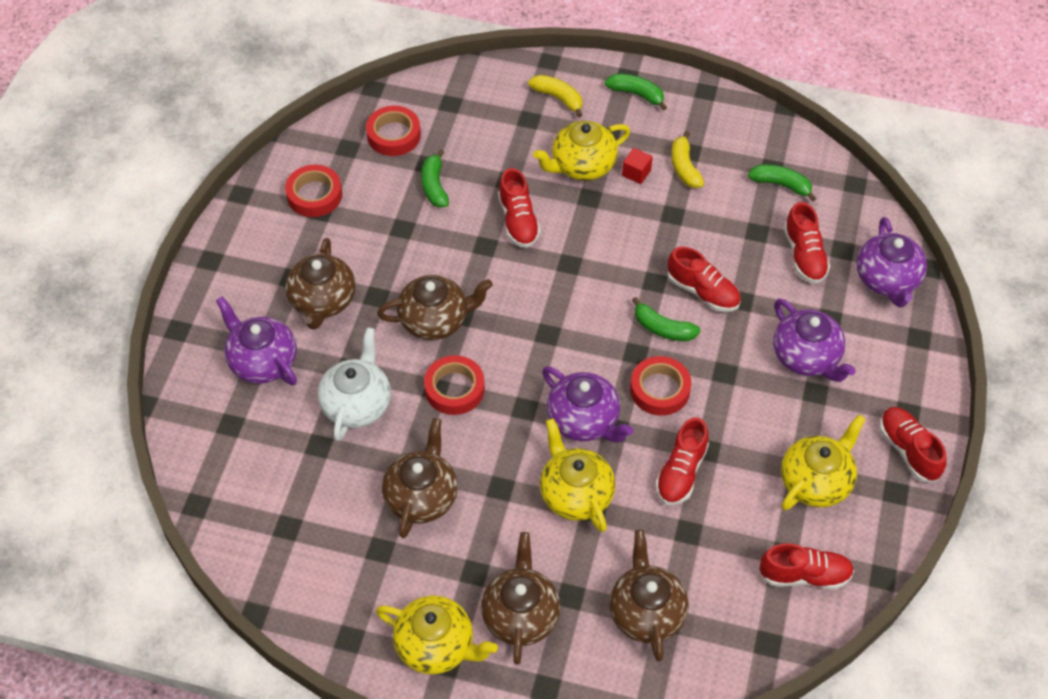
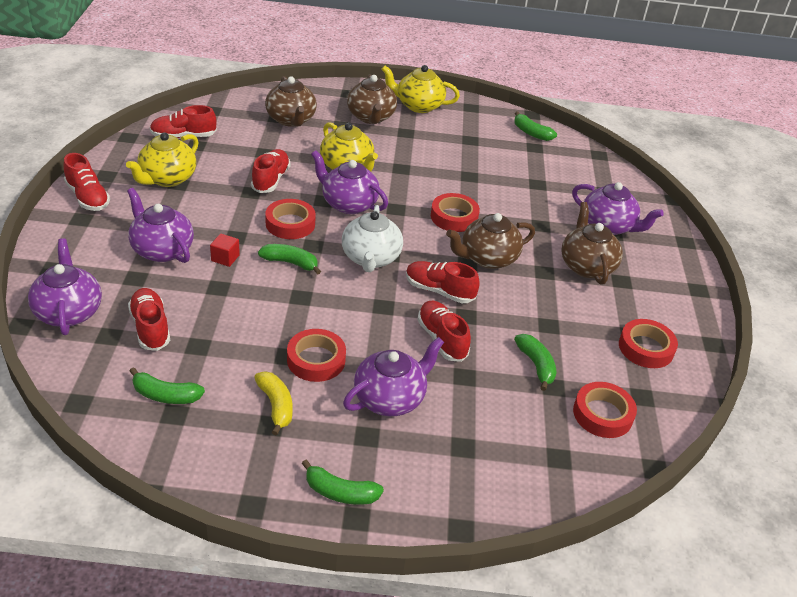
camera: 165 degrees right, 15 degrees down
white teapot [318,327,391,441] -> white teapot moved to [342,205,403,272]
brown teapot [382,418,458,538] -> none
yellow banana [528,75,582,118] -> none
yellow teapot [533,121,630,181] -> purple teapot [343,337,444,416]
red cube [622,148,653,184] -> red cube moved to [210,233,240,267]
red shoe [668,247,741,312] -> red shoe moved to [406,261,480,303]
none -> red tape [287,329,346,382]
none -> green banana [514,111,557,141]

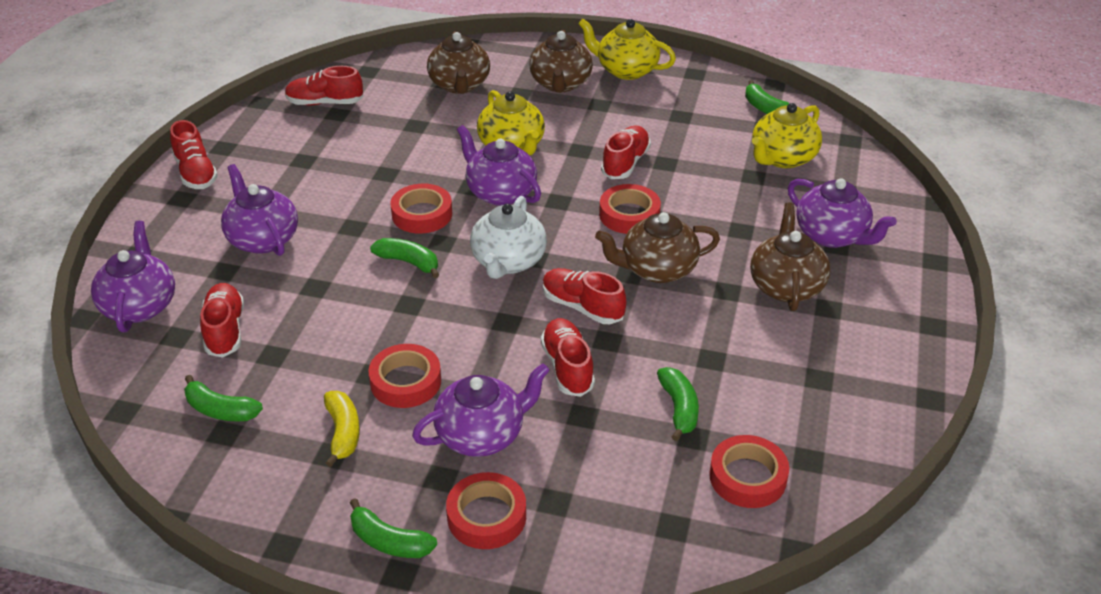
camera: 15 degrees right, 0 degrees up
yellow teapot [126,132,198,187] -> yellow teapot moved to [752,103,822,168]
red cube [210,233,240,267] -> none
red shoe [251,149,290,193] -> red shoe moved to [601,126,651,179]
red tape [619,319,678,368] -> red tape moved to [446,472,526,549]

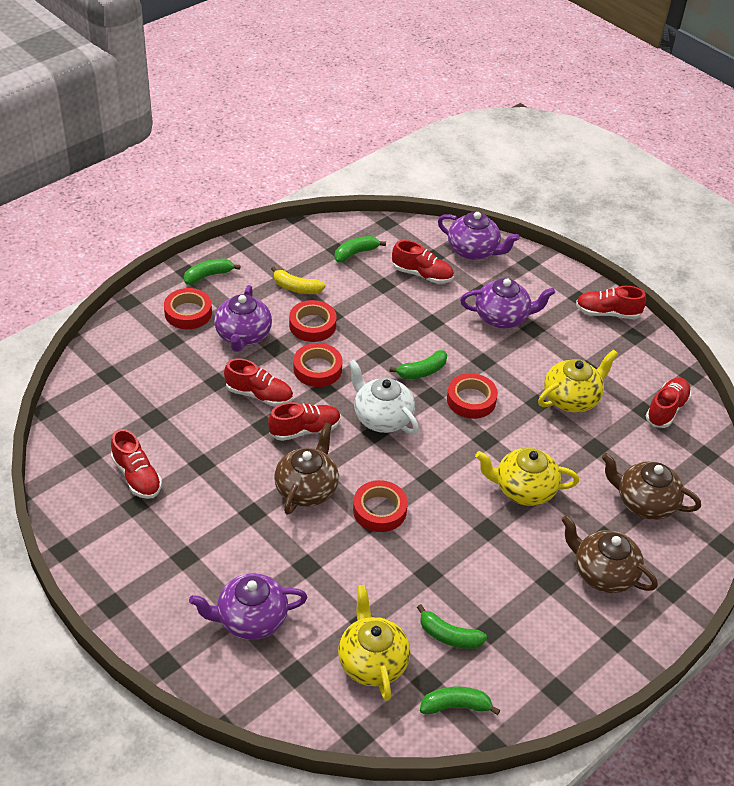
camera: 120 degrees right, 5 degrees up
purple teapot [457,125,541,206] -> none
yellow teapot [578,19,676,80] -> yellow teapot moved to [538,349,618,413]
red shoe [601,126,651,179] -> red shoe moved to [111,429,162,499]
green banana [657,367,699,441] -> green banana moved to [417,604,487,649]
red tape [709,435,789,508] -> red tape moved to [293,343,343,387]
brown teapot [750,202,830,311] -> none

